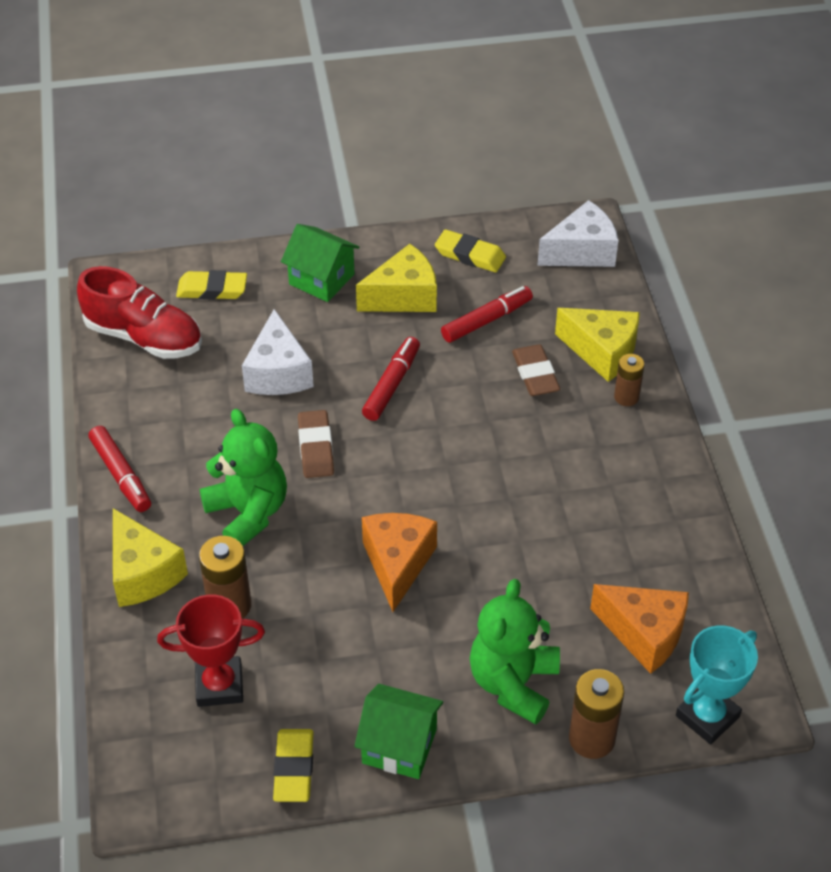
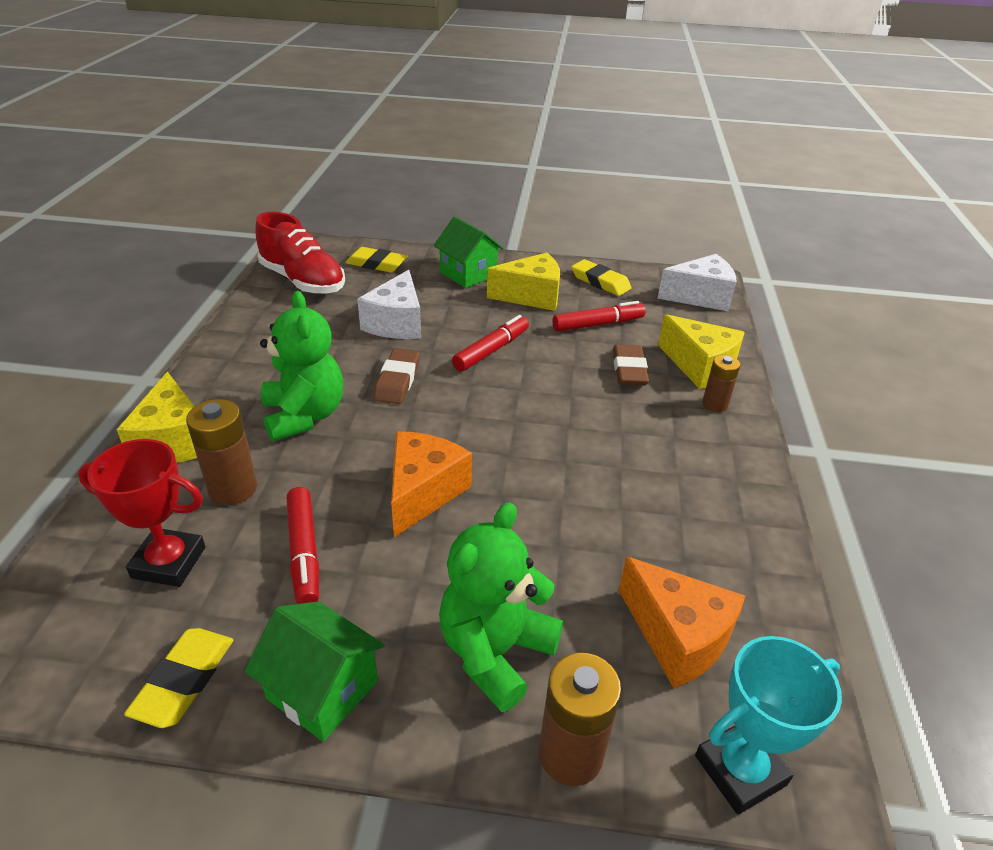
camera: 15 degrees right, 10 degrees down
red marker [88,426,151,512] -> red marker moved to [287,487,319,604]

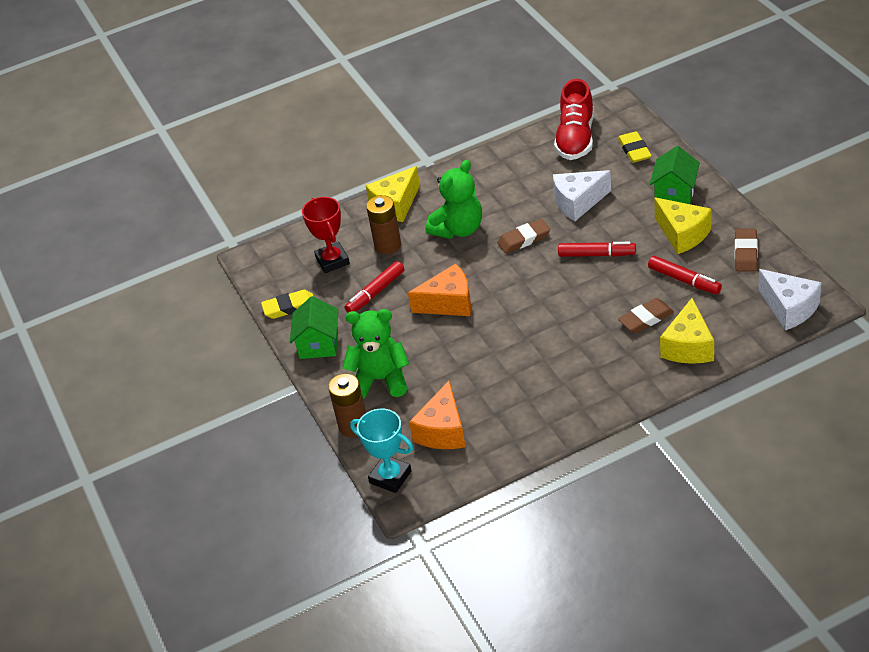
camera: 65 degrees right, 5 degrees up
yellow eraser [572,259,631,296] -> brown eraser [735,229,758,271]
brown battery [702,355,741,412] -> none

